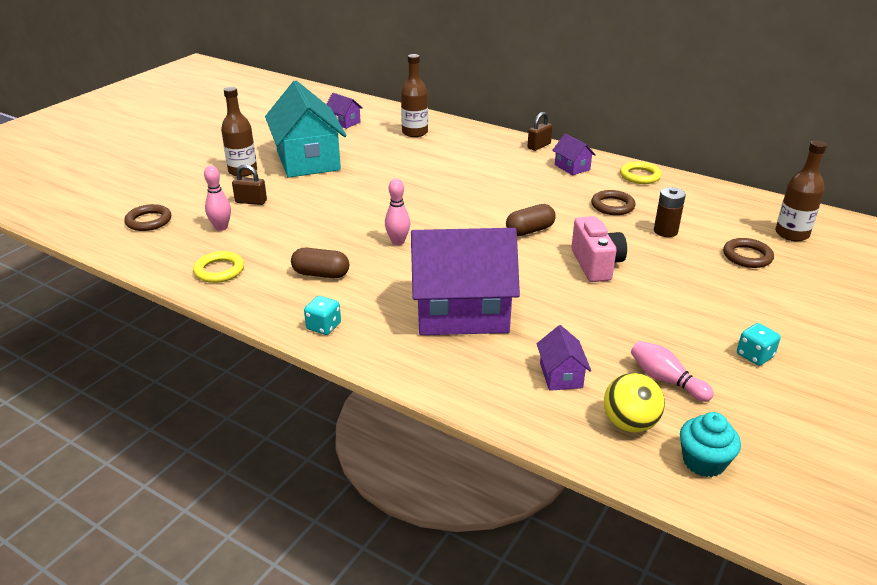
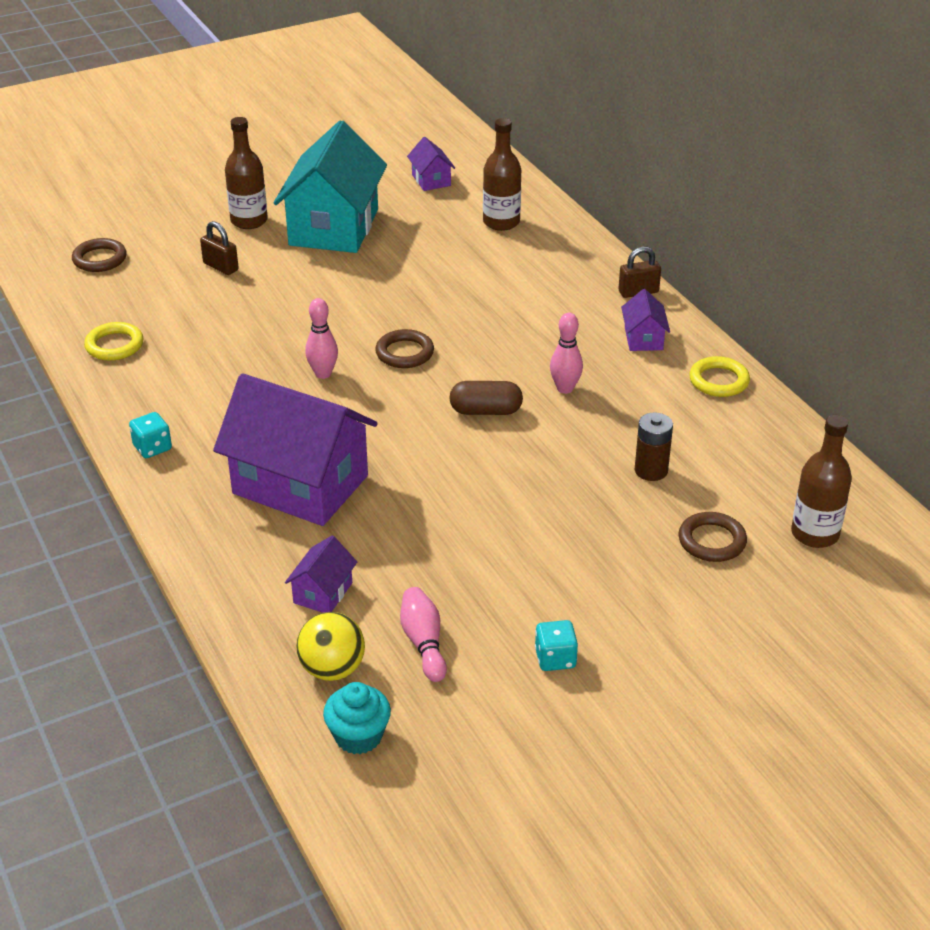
camera: 30 degrees right, 5 degrees up
pink bowling pin [204,165,231,231] -> pink bowling pin moved to [550,313,583,394]
brown capsule [291,248,349,278] -> none
pink camera [571,216,627,282] -> none
brown ring [591,190,636,215] -> brown ring moved to [375,329,434,368]

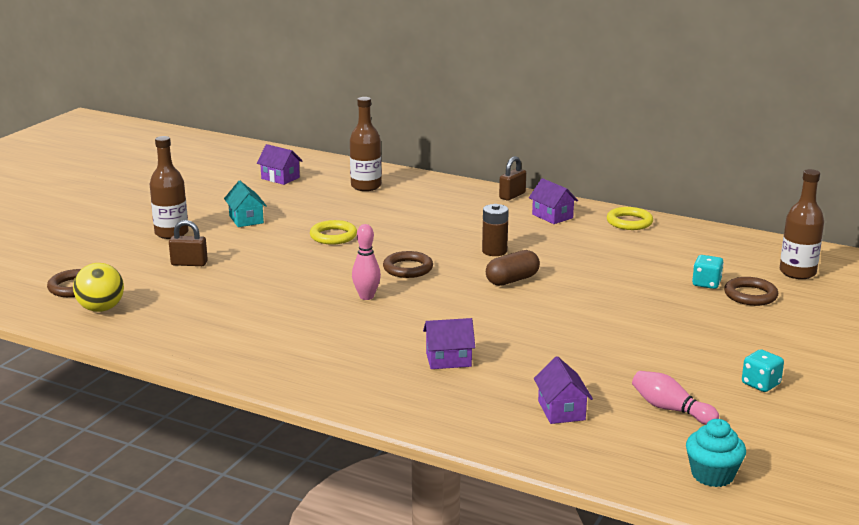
camera: 35 degrees left, 15 degrees down
yellow ring [84,322,144,361] -> yellow ring moved to [310,220,357,245]
turquoise dice [129,412,172,458] -> turquoise dice moved to [692,255,724,289]
purple house [213,373,378,526] -> purple house [423,318,475,369], size x0.43
turquoise house [273,120,387,253] -> turquoise house [224,181,267,227], size x0.43
yellow ball [296,612,365,681] -> yellow ball moved to [73,263,124,312]
pink bowling pin [550,313,583,394] -> none
brown battery [635,412,673,481] -> brown battery moved to [482,204,509,256]

